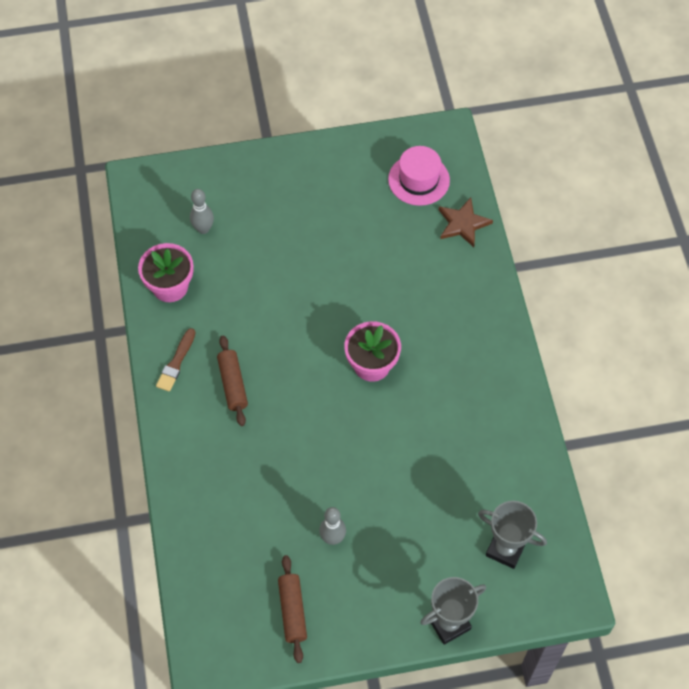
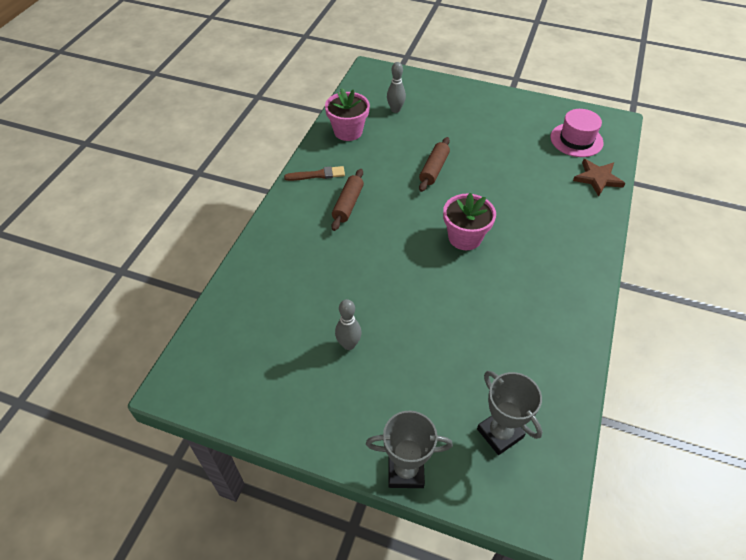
camera: 30 degrees right, 10 degrees down
brown brush [156,328,195,392] -> brown brush turned 150 degrees counterclockwise [284,166,345,181]
brown rolling pin [278,555,307,663] -> brown rolling pin moved to [419,137,450,192]

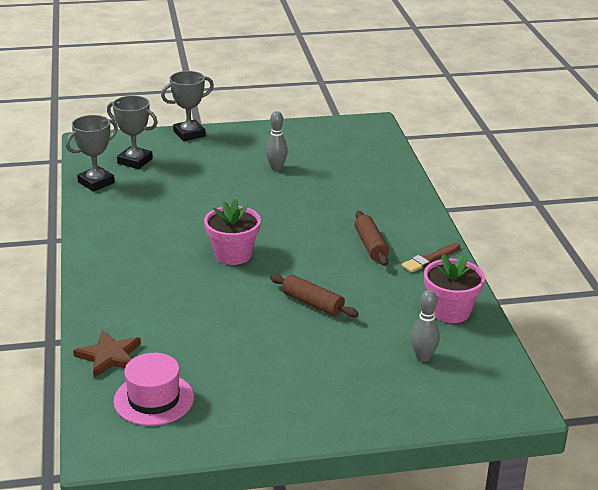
camera: 150 degrees right, 20 degrees down
brown rolling pin [419,137,450,192] -> brown rolling pin turned 45 degrees counterclockwise [270,274,359,317]
none -> grey trophy [66,115,118,192]

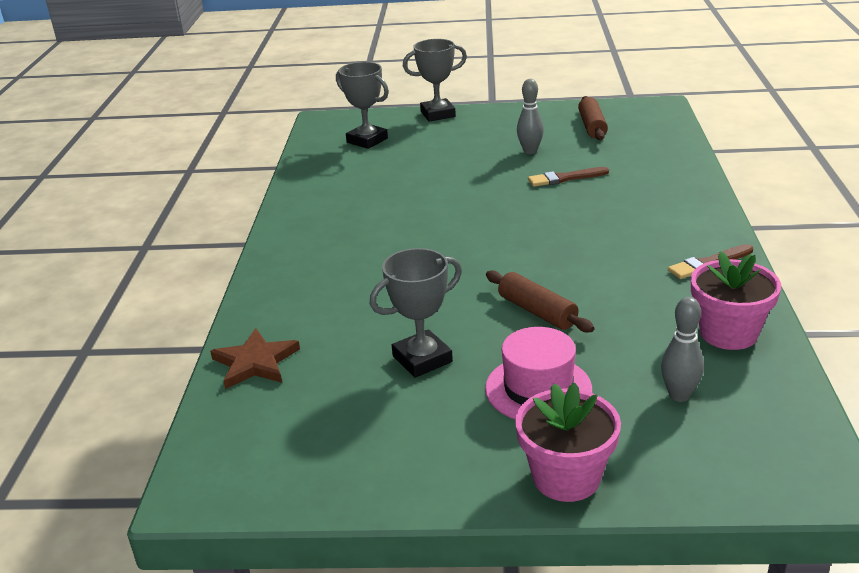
camera: 15 degrees right, 0 degrees up
grey trophy [66,115,118,192] -> grey trophy moved to [370,248,462,378]
pink hat [114,353,194,426] -> pink hat moved to [485,327,592,419]
pink flower pot [204,199,261,265] -> pink flower pot moved to [515,383,621,502]
brown rolling pin [355,211,389,266] -> brown rolling pin moved to [578,96,608,140]
none -> brown brush [528,167,609,187]

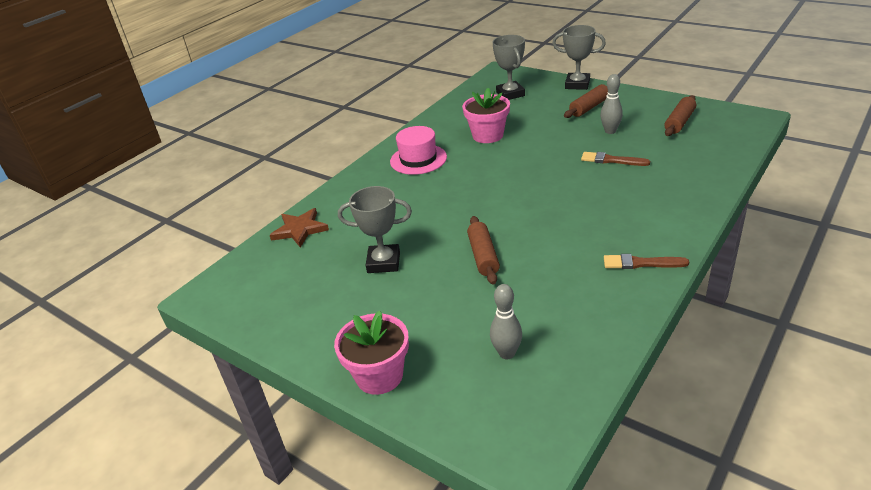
camera: 35 degrees right, 5 degrees up
pink hat [485,327,592,419] -> pink hat moved to [390,126,447,175]
pink flower pot [691,251,781,350] -> pink flower pot moved to [462,88,510,143]
none -> brown rolling pin [564,84,608,118]

